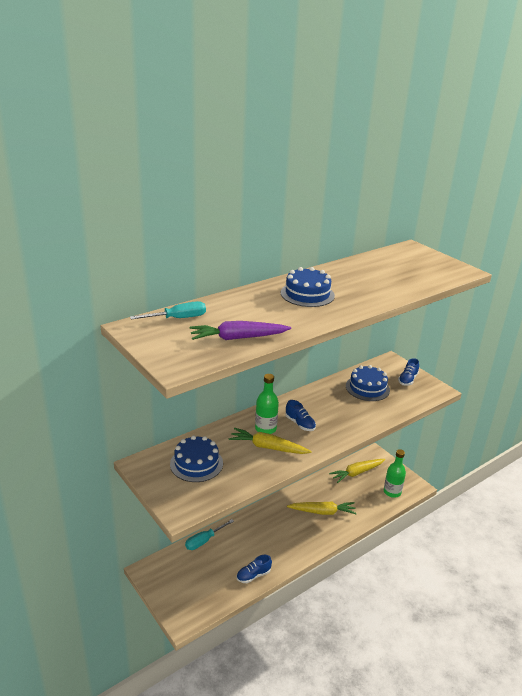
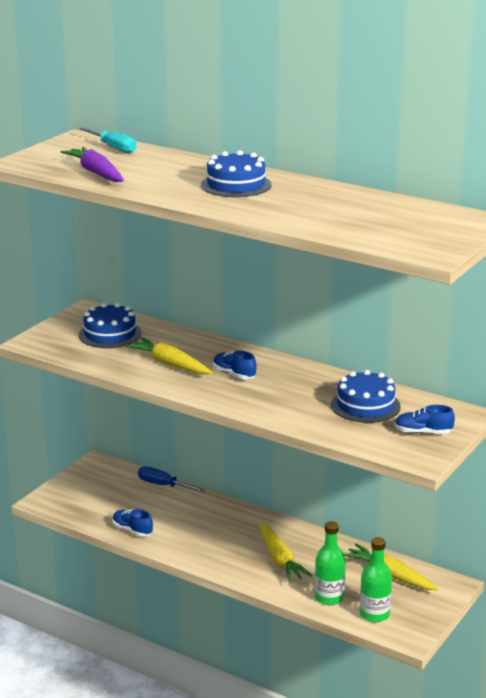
camera: 70 degrees right, 5 degrees down
turquoise screwdriver [185,519,234,550] -> blue screwdriver [138,466,205,492]
yellow carrot [229,428,312,454] -> yellow carrot turned 45 degrees counterclockwise [125,337,213,374]
green bottle [255,374,279,434] -> green bottle moved to [314,521,346,605]
blue shoe [285,400,316,431] -> blue shoe turned 105 degrees clockwise [213,351,256,379]

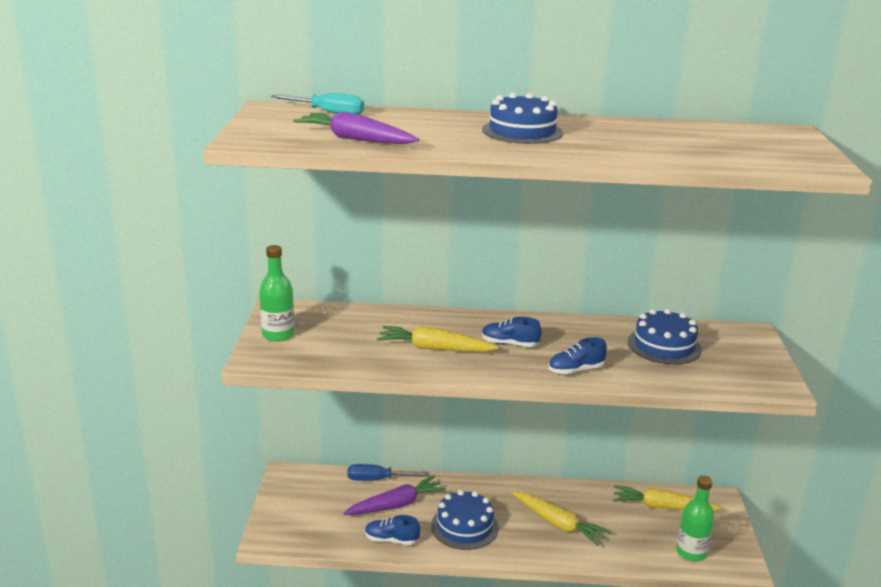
camera: 30 degrees left, 0 degrees up
blue cake [79,303,141,348] -> blue cake moved to [431,490,499,550]
green bottle [314,521,346,605] -> green bottle moved to [259,245,295,342]
blue shoe [395,405,455,434] -> blue shoe moved to [548,337,607,374]
none -> purple carrot [343,476,446,515]

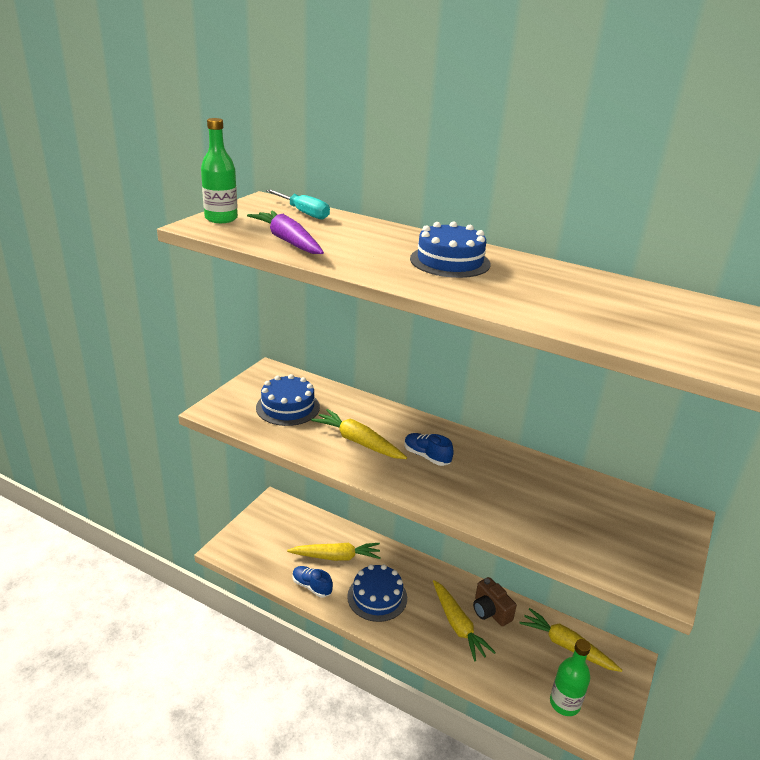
camera: 25 degrees right, 5 degrees up
green bottle [259,245,295,342] -> green bottle moved to [201,118,238,223]
purple carrot [343,476,446,515] -> yellow carrot [287,543,381,561]
blue screwdriver [347,464,429,481] -> none
blue shoe [548,337,607,374] -> none
blue cake [628,309,702,365] -> blue cake moved to [256,374,320,426]
none -> brown camera [473,577,517,626]

